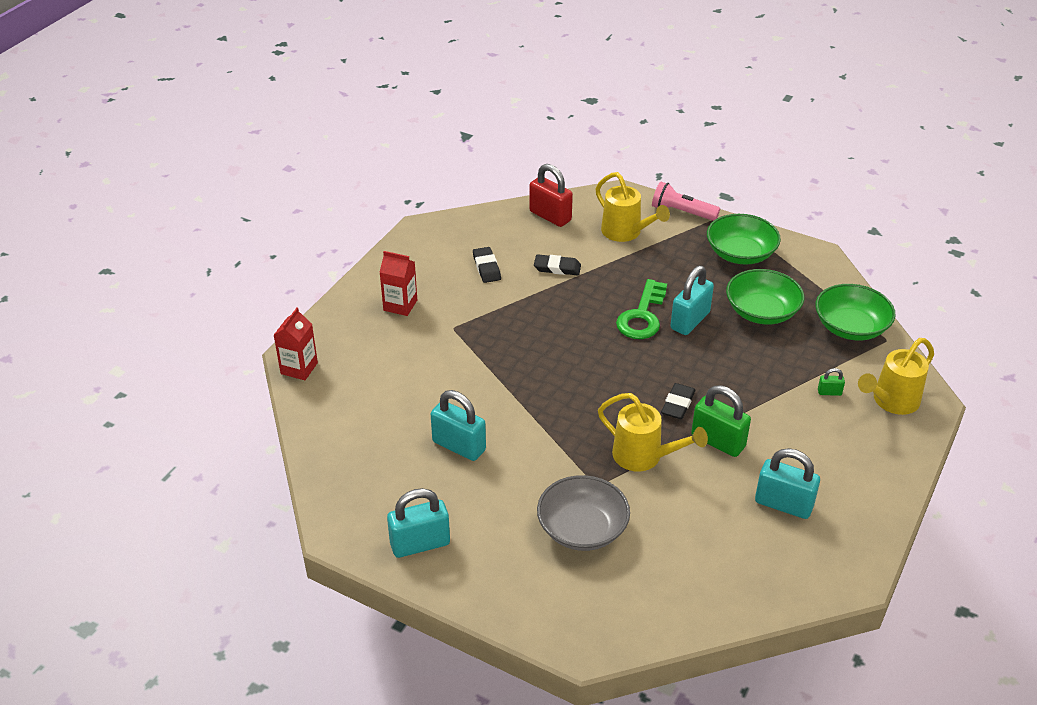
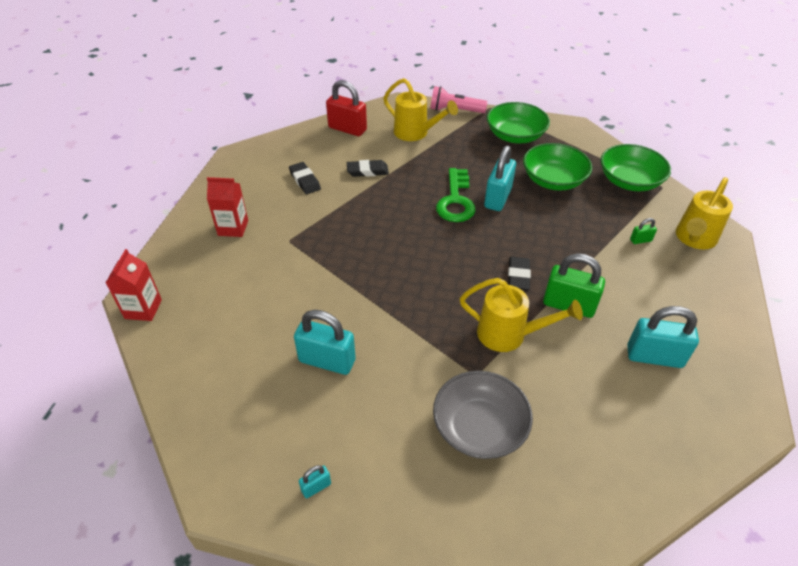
camera: 15 degrees left, 5 degrees up
turquoise padlock [387,488,450,558] -> turquoise padlock [299,465,331,498], size x0.46

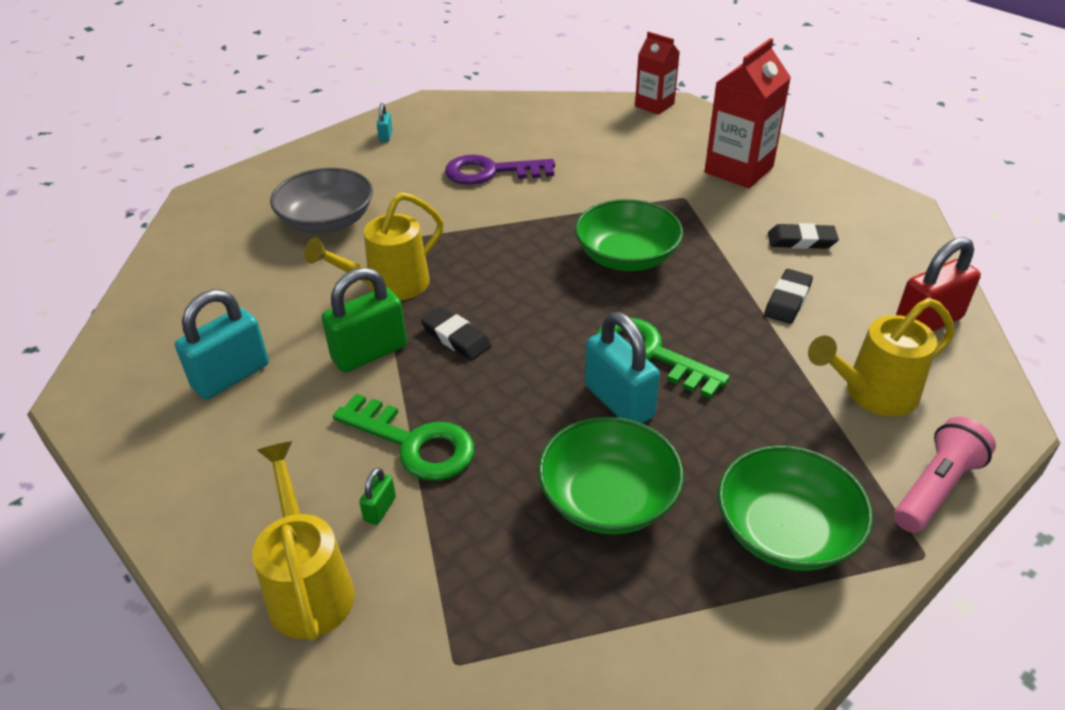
camera: 125 degrees right, 5 degrees down
red carton [207,177,248,237] -> red carton [705,38,791,188], size x1.58
turquoise padlock [294,310,356,375] -> purple key [445,154,555,185]
green bowl [601,144,671,191] -> green bowl moved to [575,199,683,271]
none -> green key [333,394,474,481]

